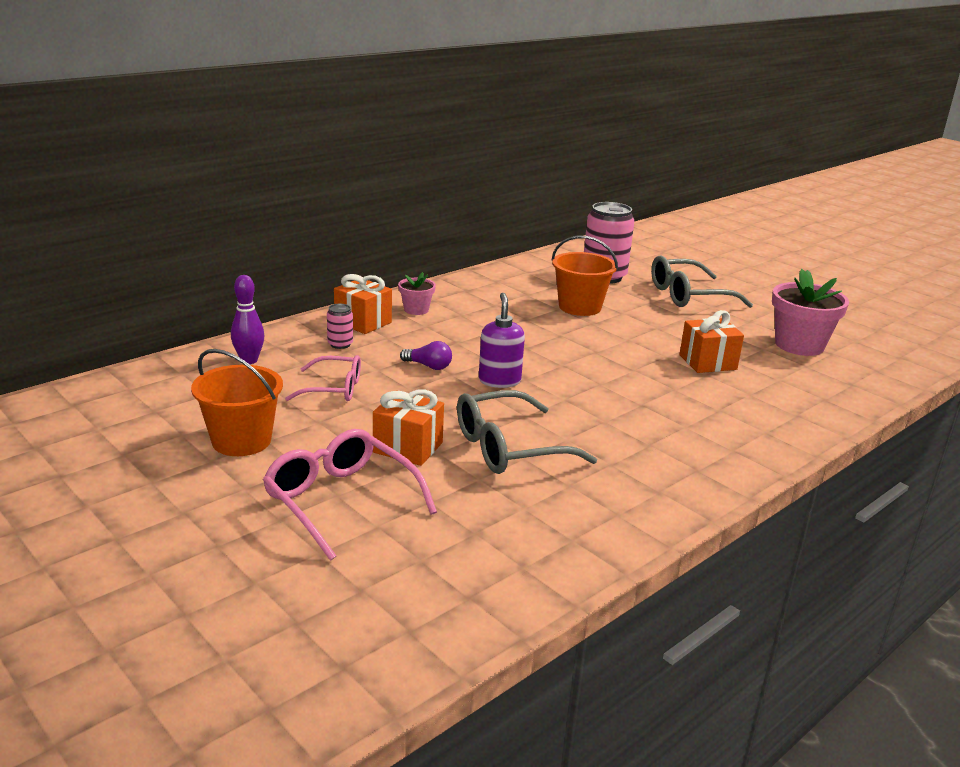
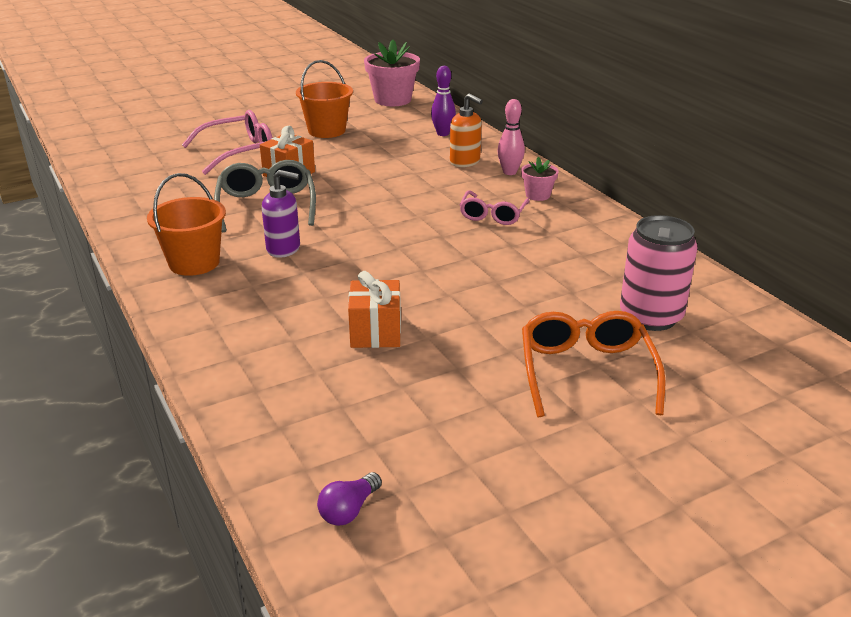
camera: 105 degrees right, 5 degrees up
pink glasses [285,355,361,401] -> pink glasses moved to [459,190,530,225]
pink can [327,304,353,349] -> orange soap dispenser [450,94,483,167]
orange gift [334,274,392,334] -> pink bowling pin [497,99,525,175]
purple light bulb [400,341,452,370] -> purple light bulb moved to [317,472,382,526]
purple soap dispenser [479,293,525,388] -> purple soap dispenser moved to [262,170,300,258]
orange bucket [551,236,618,316] -> orange bucket moved to [147,173,226,276]
grey glasses [651,255,753,308] -> orange glasses [522,311,666,418]
pink flower pot [772,269,849,356] -> pink flower pot moved to [364,40,420,106]

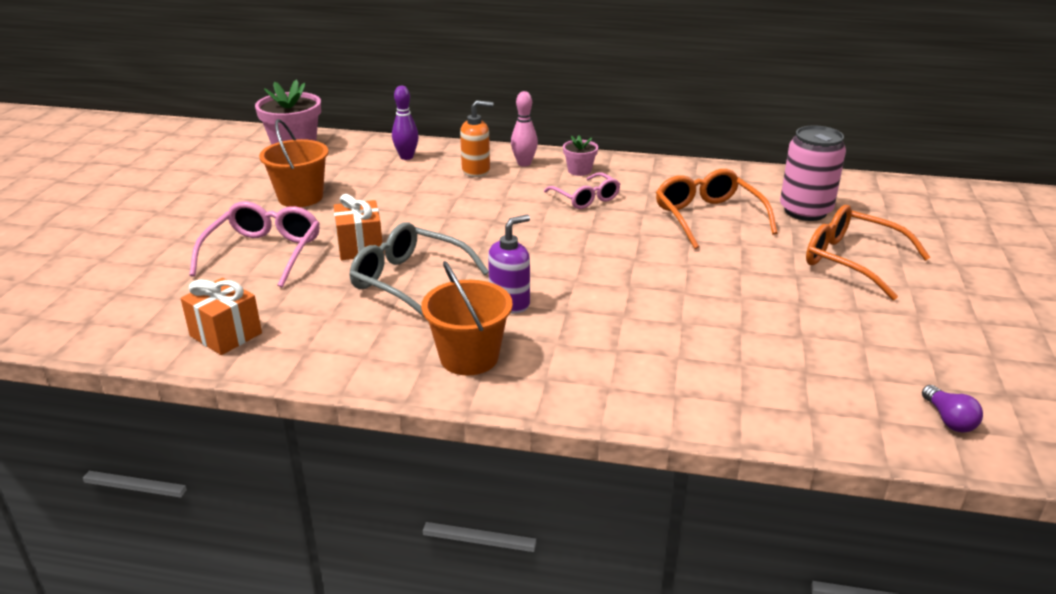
camera: 50 degrees left, 0 degrees up
orange gift [348,271,401,348] -> orange gift moved to [181,278,262,355]
none -> orange glasses [656,169,778,249]

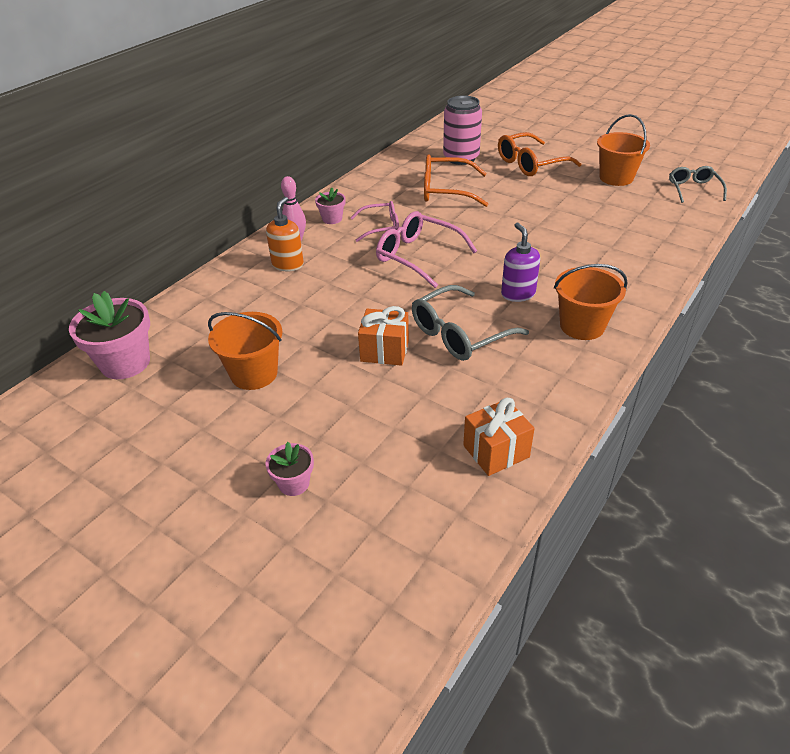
camera: 65 degrees left, 10 degrees up
pink glasses [189,201,320,288] -> pink glasses moved to [376,211,477,288]
purple bowling pin [392,86,419,160] -> none
purple light bulb [922,385,983,433] -> grey glasses [669,166,727,203]
none -> pink flower pot [266,442,314,496]
none -> orange bucket [597,114,650,186]

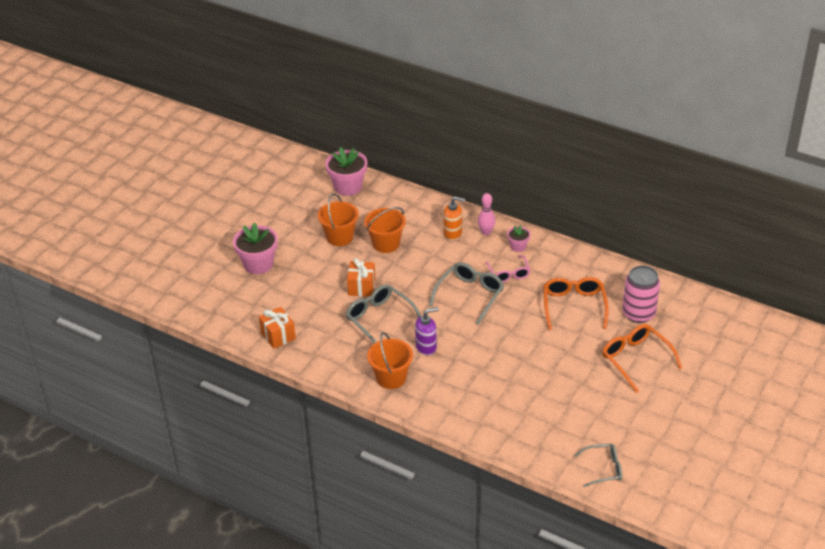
camera: 85 degrees right, 0 degrees up
pink flower pot [266,442,314,496] -> pink flower pot [233,223,278,274], size x1.89
pink glasses [376,211,477,288] -> grey glasses [429,262,504,325]
orange bucket [597,114,650,186] -> orange bucket moved to [364,207,406,253]

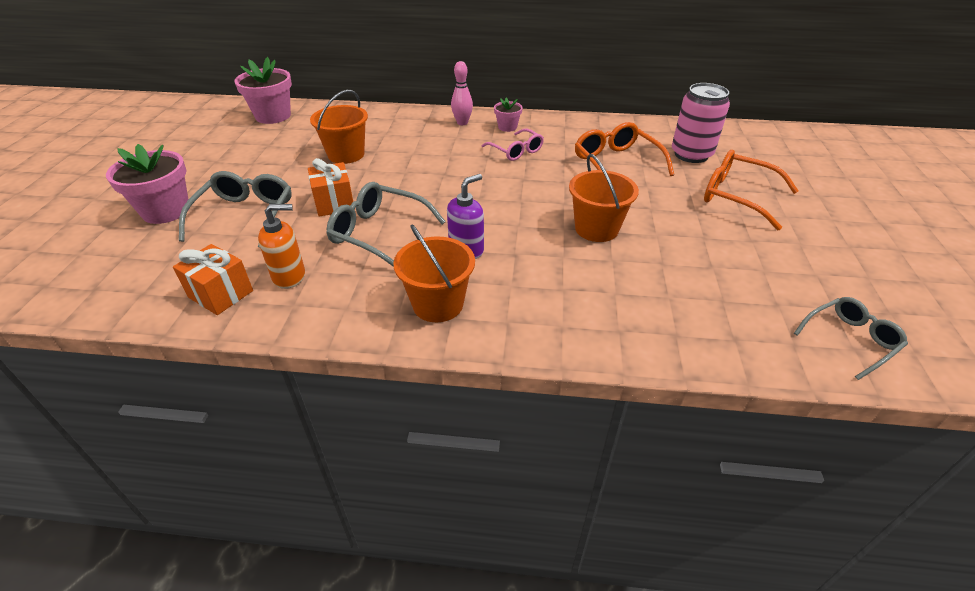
camera: 25 degrees left, 0 degrees up
orange bucket [318,194,359,246] -> orange bucket moved to [569,154,639,242]
grey glasses [429,262,504,325] -> grey glasses moved to [179,171,292,248]
orange soap dispenser [443,196,465,240] -> orange soap dispenser moved to [258,204,305,289]

